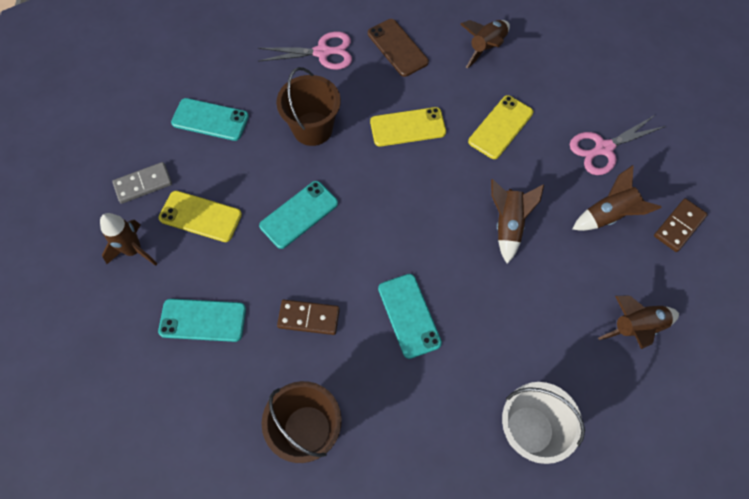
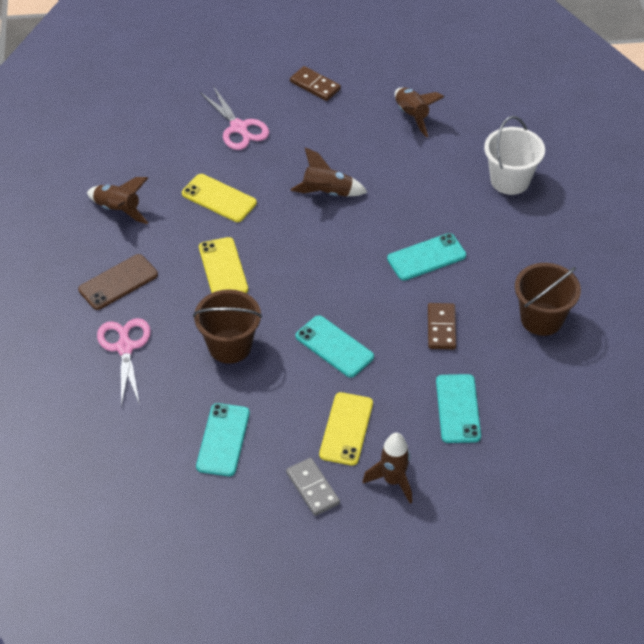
camera: 95 degrees left, 15 degrees down
brown rocket [573,165,662,231] -> none

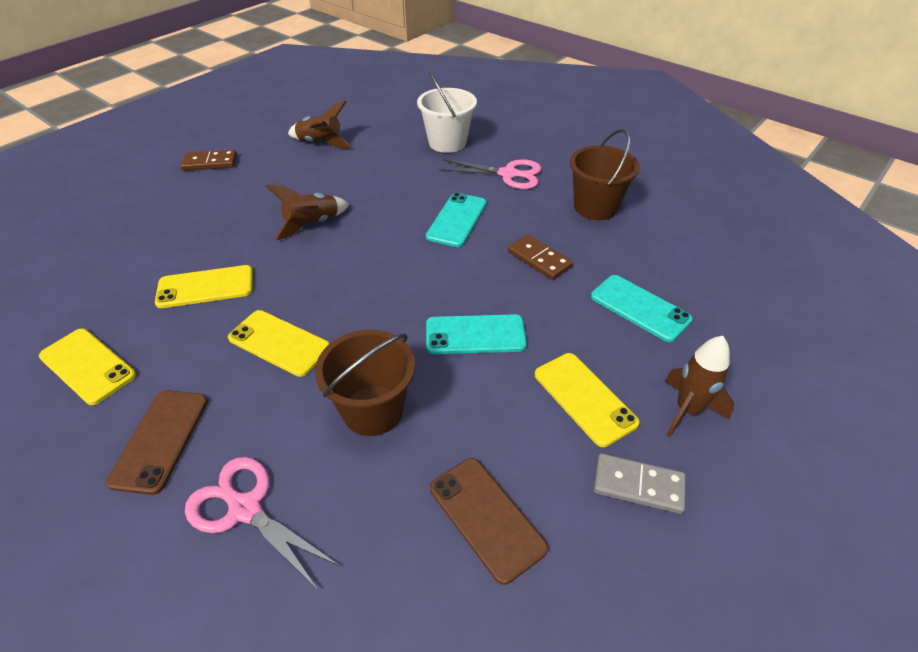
camera: 45 degrees left, 5 degrees down
brown rocket [87,177,148,224] -> yellow phone [39,329,136,405]
turquoise phone [196,403,250,476] -> brown phone [430,458,548,585]
pink scissors [200,86,270,150] -> pink scissors moved to [439,159,541,189]

